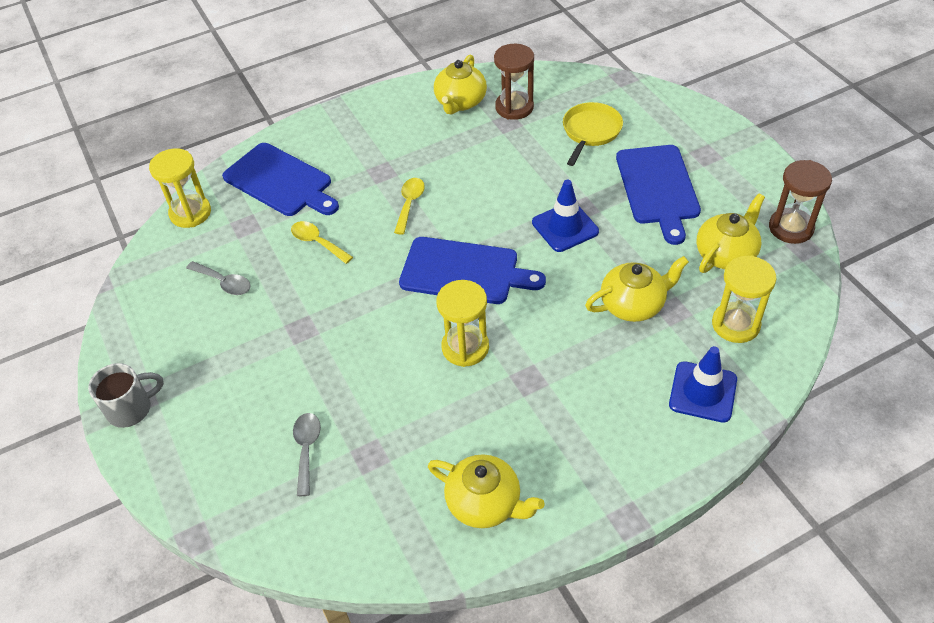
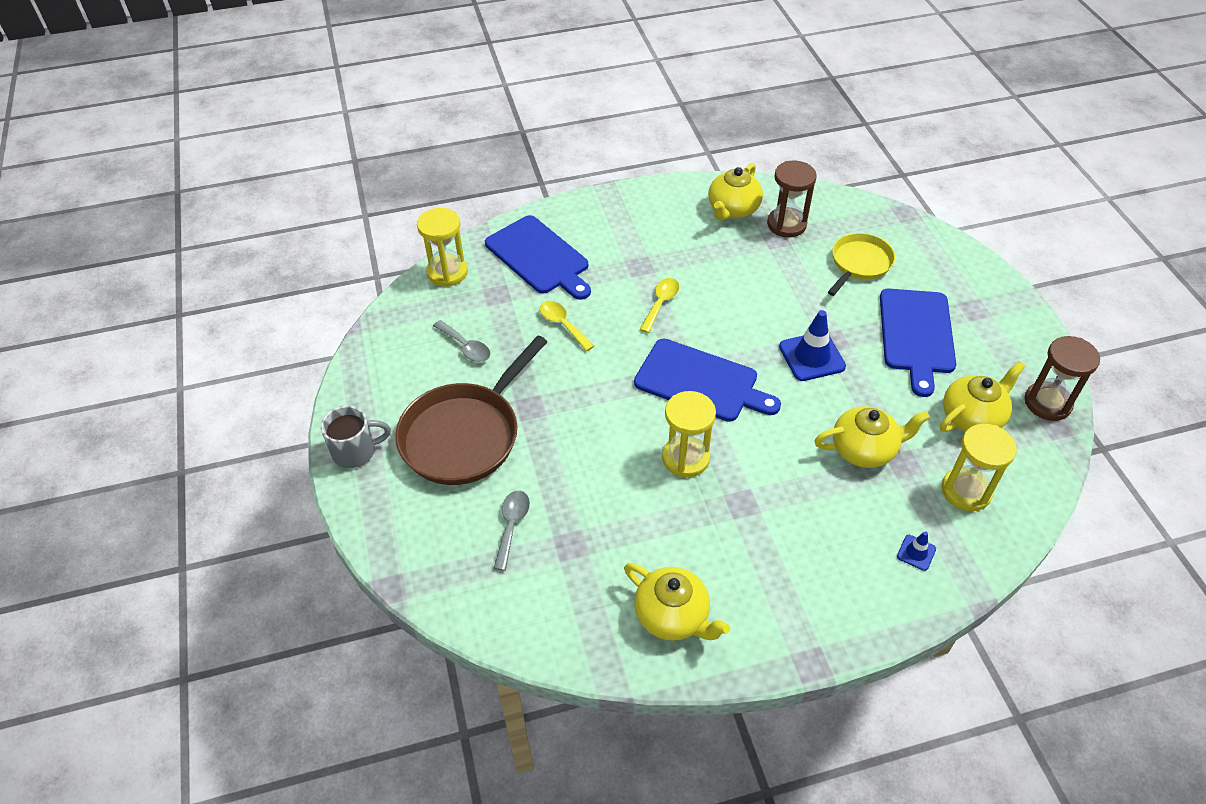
camera: 10 degrees right, 0 degrees up
blue traffic cone [669,346,737,423] -> blue traffic cone [897,531,936,571], size x0.51
none -> brown pan [395,335,547,485]

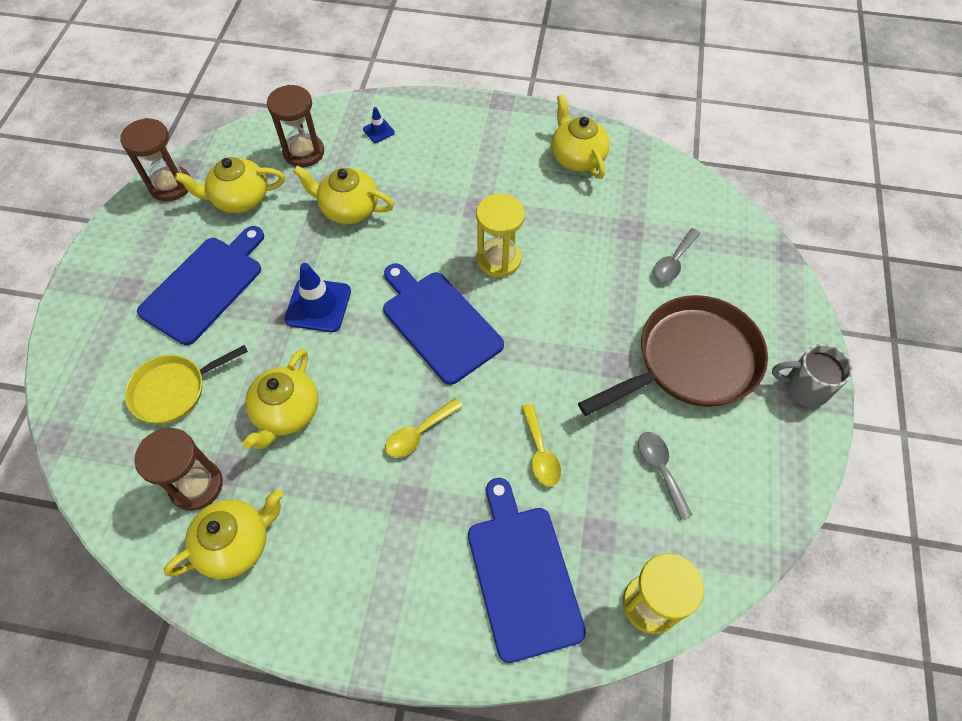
camera: 155 degrees left, 10 degrees up
yellow hourglass [942,424,1017,511] -> brown hourglass [267,85,324,167]
none -> yellow teapot [243,349,319,449]

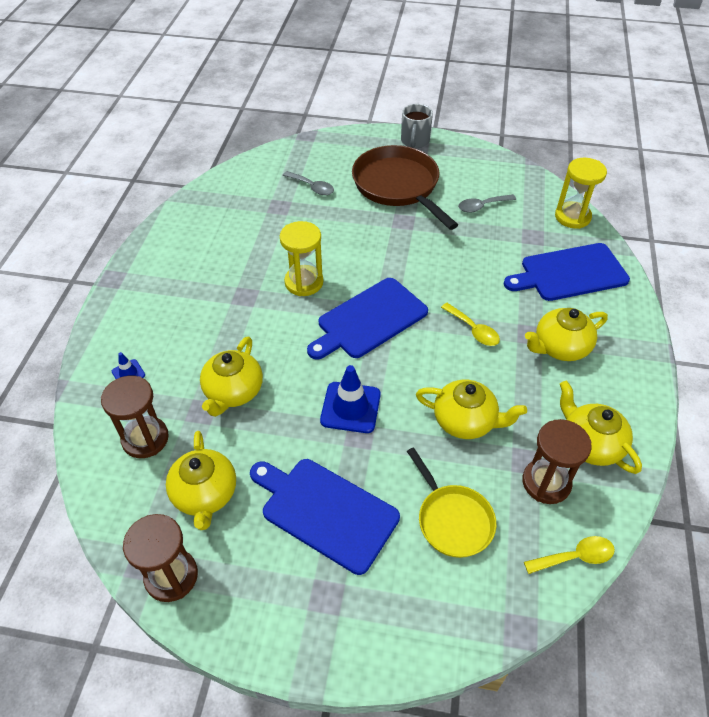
camera: 90 degrees left, 10 degrees down
yellow spoon [521,403,561,487] -> yellow spoon moved to [524,536,615,574]
yellow teapot [551,94,610,179] -> yellow teapot moved to [525,308,608,361]

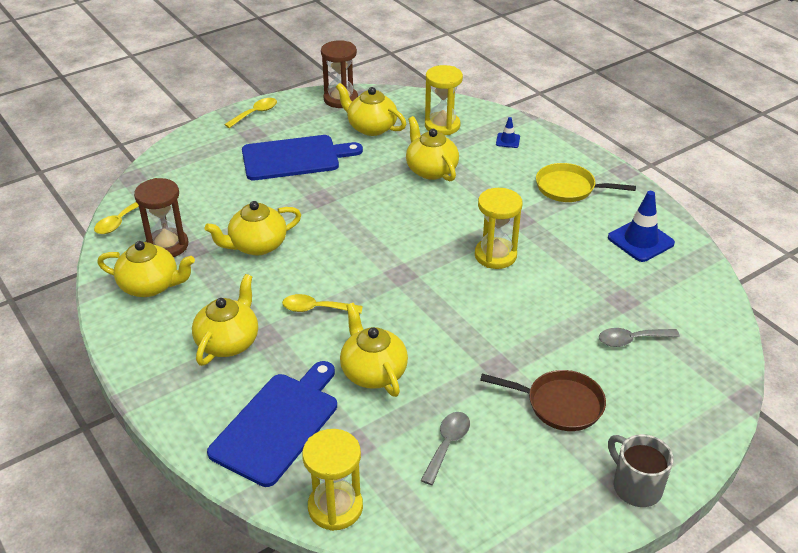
camera: 135 degrees right, 10 degrees down
brown hourglass [101,376,169,458] -> yellow hourglass [425,65,463,135]
blue cutting board [307,278,428,360] -> none
blue traffic cone [320,365,381,433] -> blue traffic cone moved to [608,191,675,262]
brown pan [352,145,458,230] -> brown pan [480,370,606,431], size x0.59
yellow pan [407,447,496,558] -> yellow pan moved to [536,163,636,202]
none -> yellow spoon [224,98,277,128]
none -> yellow teapot [340,303,408,397]

